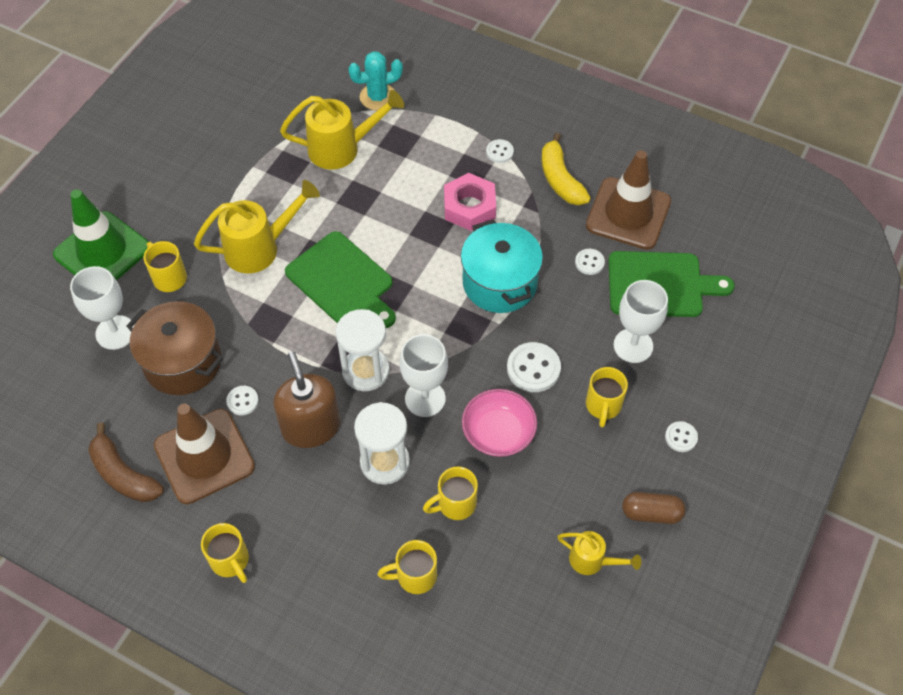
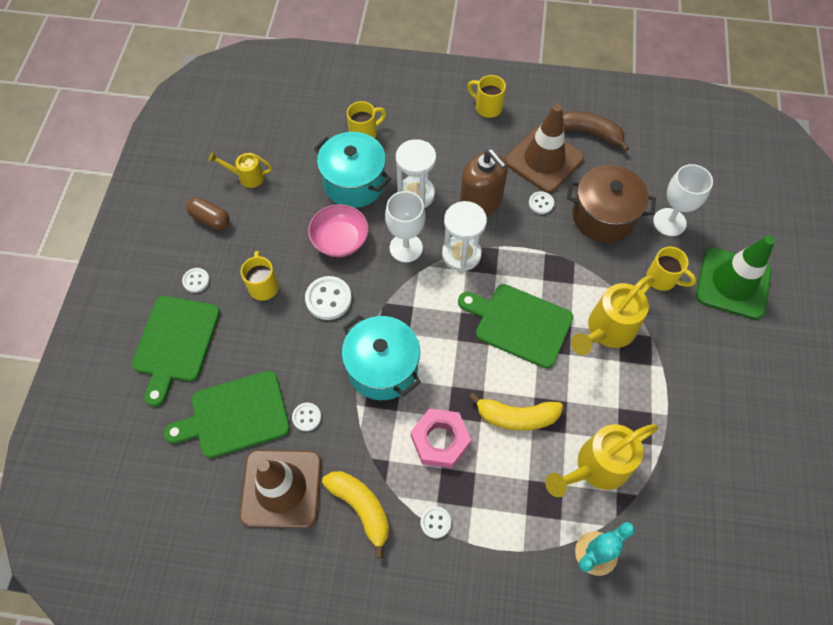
camera: 160 degrees right, 5 degrees up
yellow mug [423,466,478,520] -> turquoise pot [314,132,391,208]
white goblet [614,280,668,363] -> none
brown capsule [622,492,686,524] -> brown capsule turned 45 degrees clockwise [186,197,230,230]
none -> green cutting board [131,296,220,407]
none -> yellow banana [469,393,563,431]

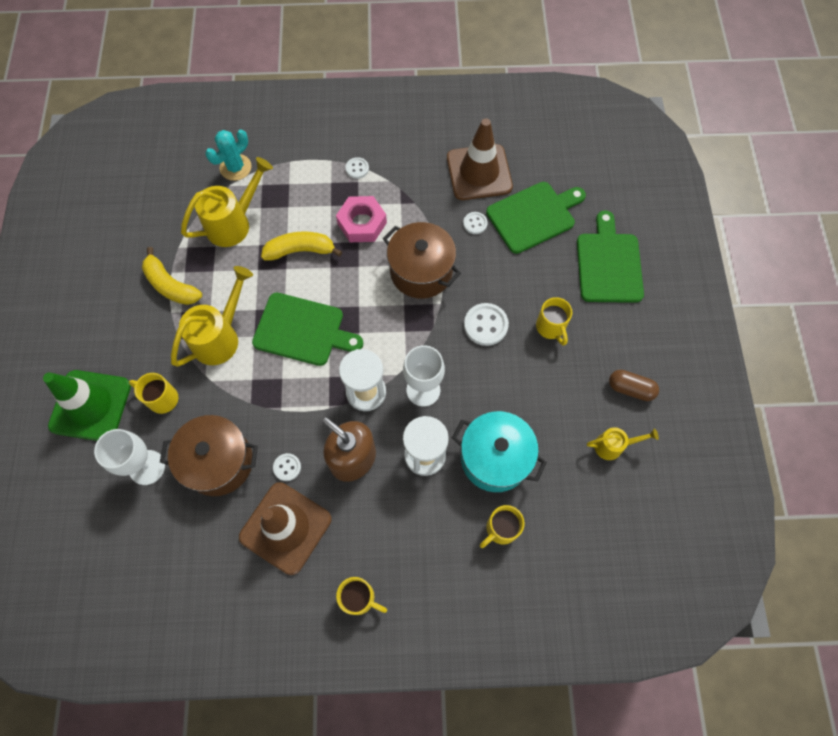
camera: 170 degrees right, 5 degrees up
white button [182,268,210,293] -> none
pink bowl [308,204,369,257] -> none
yellow banana [322,471,389,558] -> yellow banana moved to [142,247,202,305]
turquoise pot [342,315,421,400] -> brown pot [383,222,461,299]
brown banana [563,111,629,151] -> none

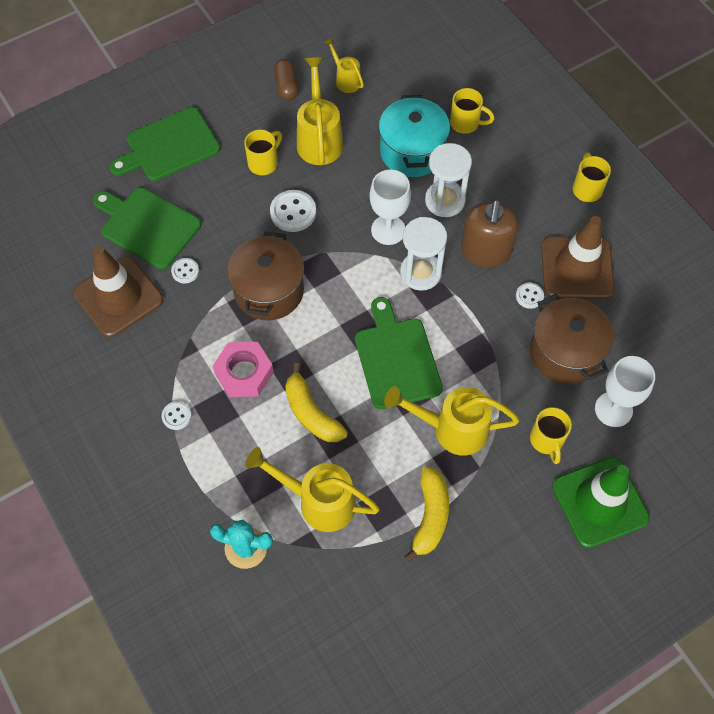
camera: 120 degrees left, 5 degrees down
none -> yellow watering can [297,57,343,165]

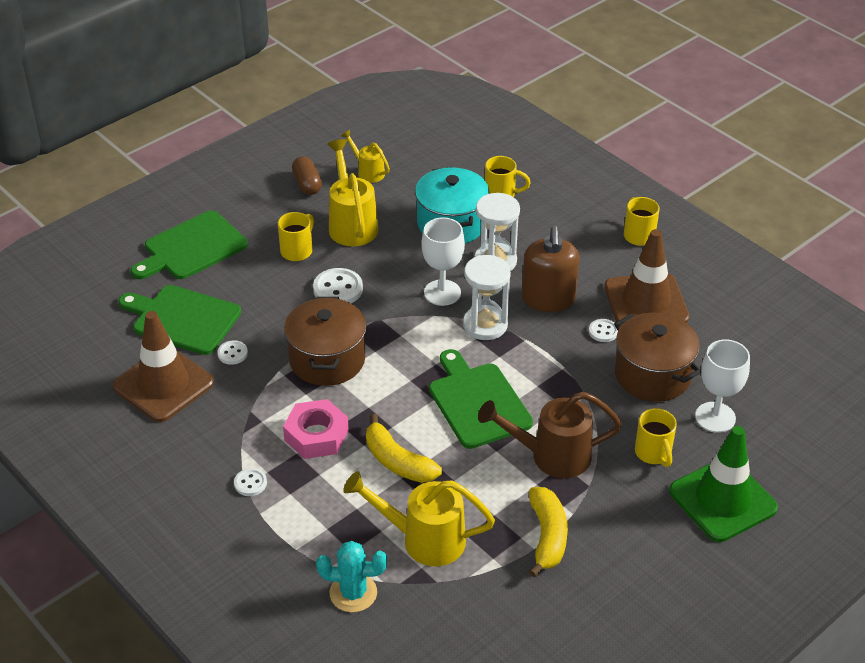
camera: 10 degrees left, 20 degrees down
yellow watering can [384,386,520,456] -> brown watering can [478,392,622,478]

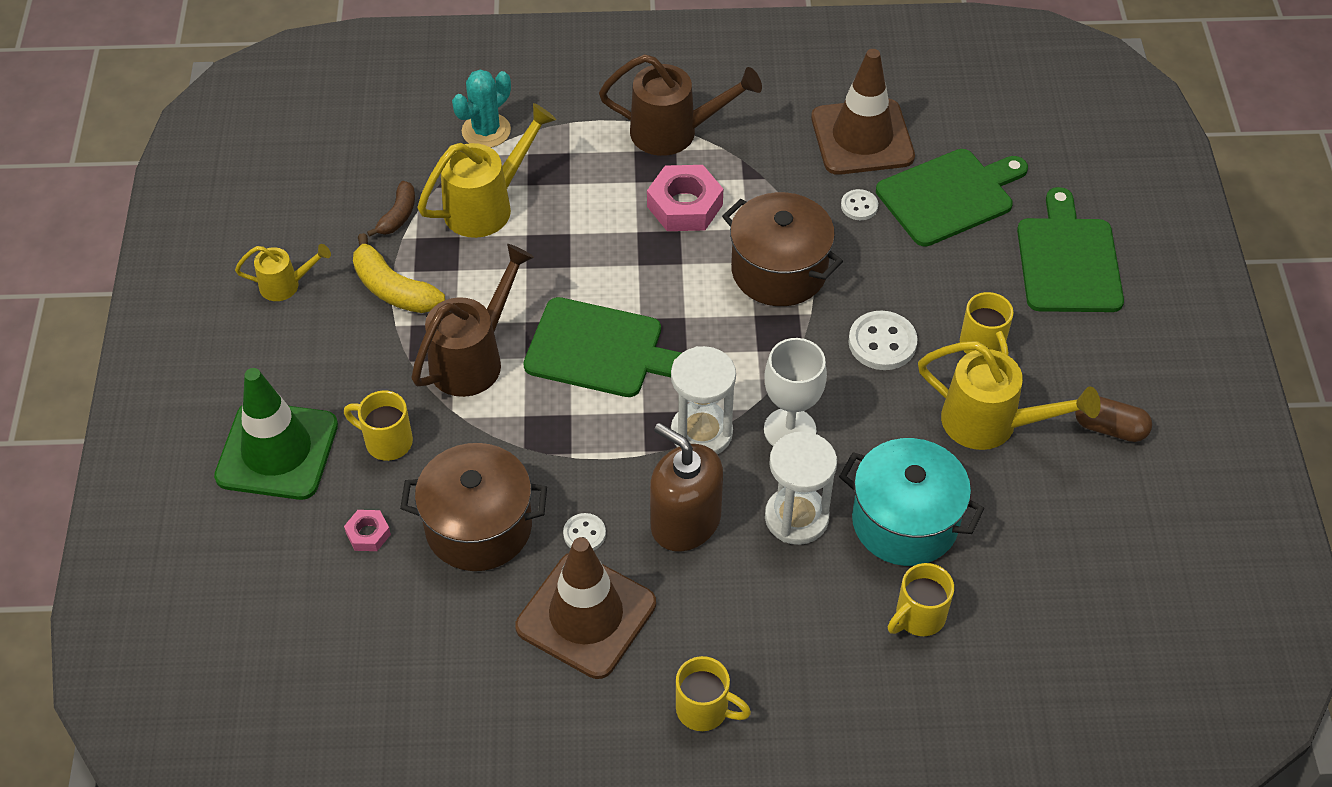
camera: 130 degrees right, 10 degrees up
white button [234,468,267,496] -> brown watering can [599,54,762,156]
yellow watering can [341,130,390,183] -> yellow watering can moved to [235,244,331,301]
yellow banana [366,414,442,483] -> none
white goblet [695,339,750,433] -> pink nut [344,510,391,551]
none -> brown banana [367,181,415,237]

